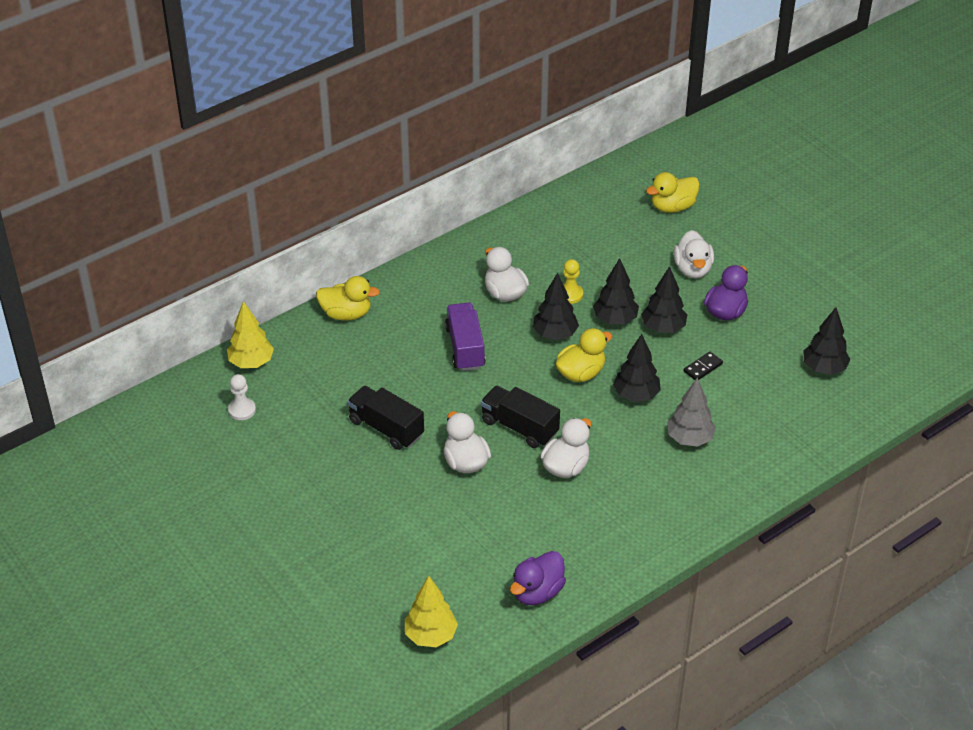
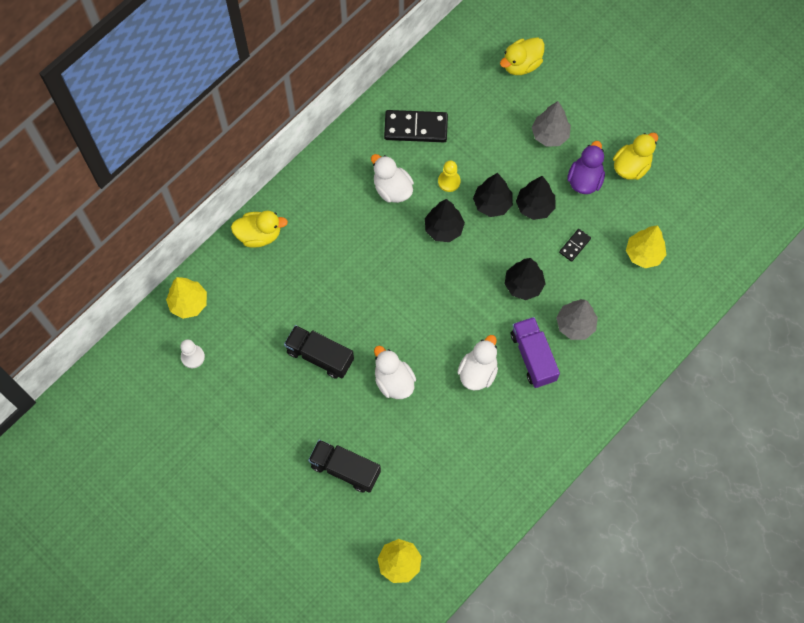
camera: 10 degrees left, 25 degrees up
purple truck [445,303,486,371] -> purple truck moved to [511,317,560,388]
black truck [481,386,560,448] -> black truck moved to [308,440,381,493]
purple duck [510,551,566,605] -> none
yellow duck [556,328,612,382] -> yellow duck moved to [613,133,658,180]
white duck [673,230,714,278] -> grey tree [532,101,571,147]
black tree [804,307,851,375] -> none
none -> black domino [384,110,448,142]
none -> yellow tree [626,225,666,268]

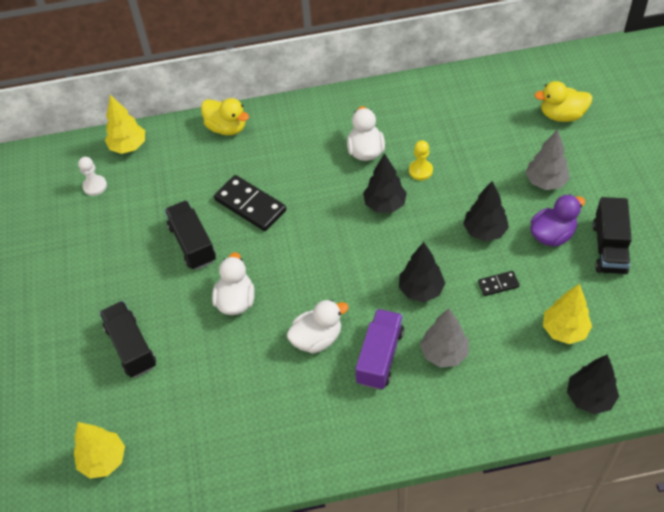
camera: 40 degrees right, 15 degrees down
black domino [384,110,448,142] -> black domino moved to [214,175,286,231]
black tree [473,173,513,217] -> black tree moved to [567,354,619,414]
yellow duck [613,133,658,180] -> black truck [593,197,632,274]

